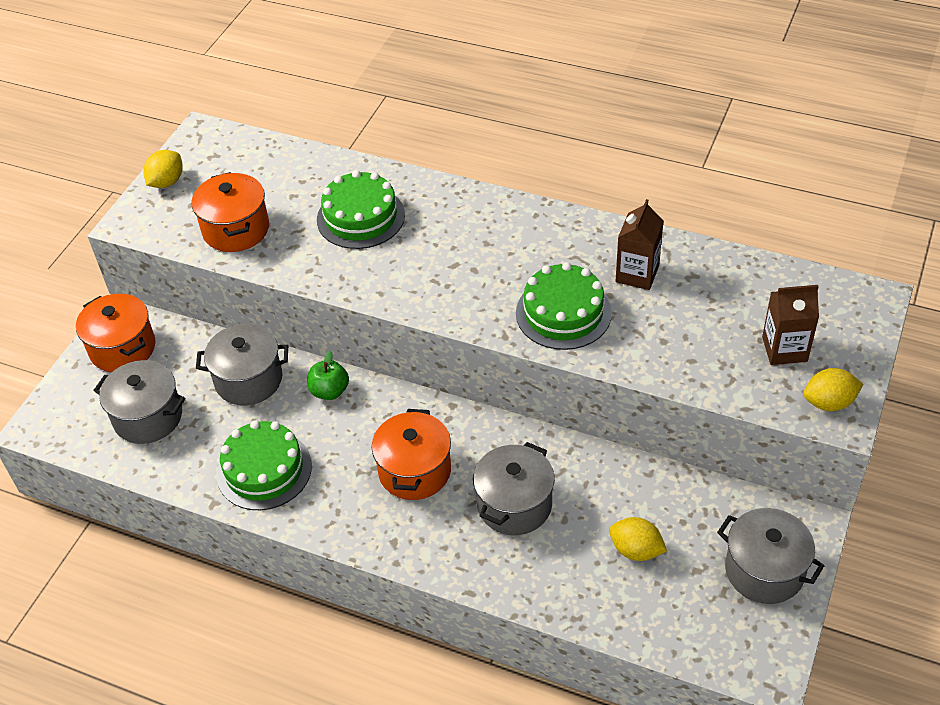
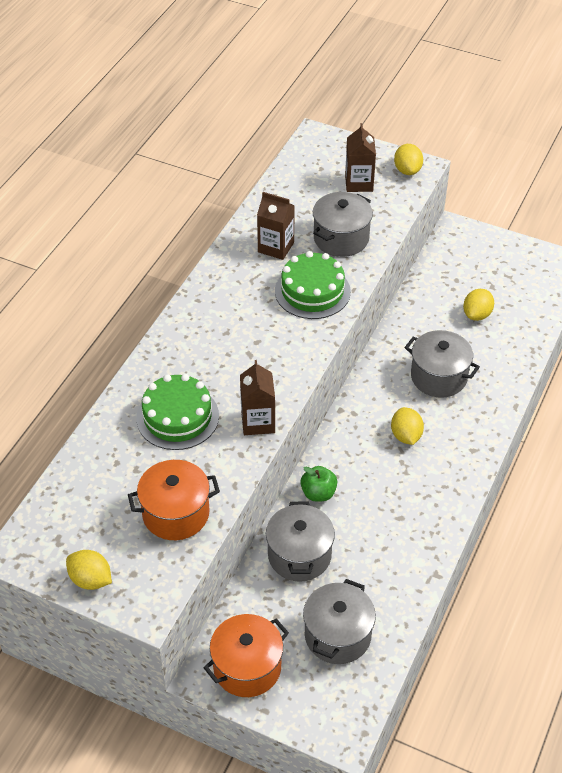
camera: 90 degrees left, 0 degrees up
green cake [217,420,312,510] -> none
orange pot [372,409,451,500] -> yellow lemon [391,407,424,445]
grey pot [717,508,824,604] -> grey pot moved to [313,192,373,257]
none -> brown carton [240,360,275,435]

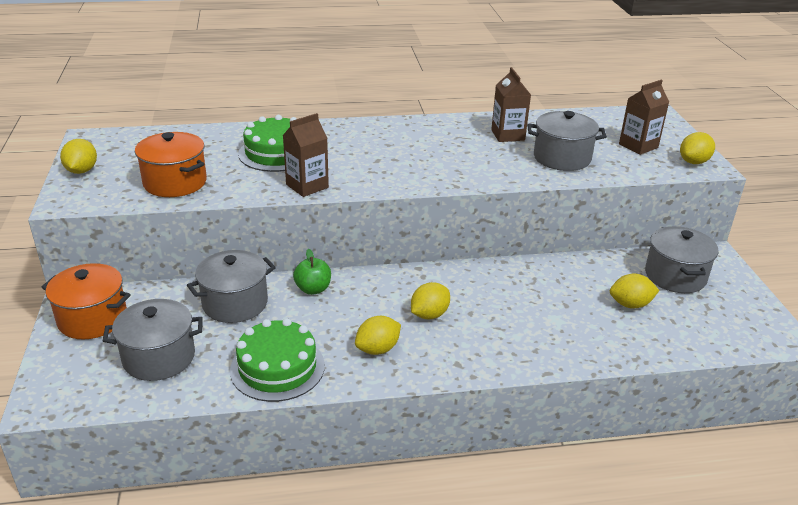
camera: 55 degrees right, 15 degrees down
green cake [275,251,351,319] -> green cake moved to [230,318,325,402]
grey pot [404,330,480,398] -> grey pot moved to [645,226,719,293]
none -> yellow lemon [355,316,401,355]

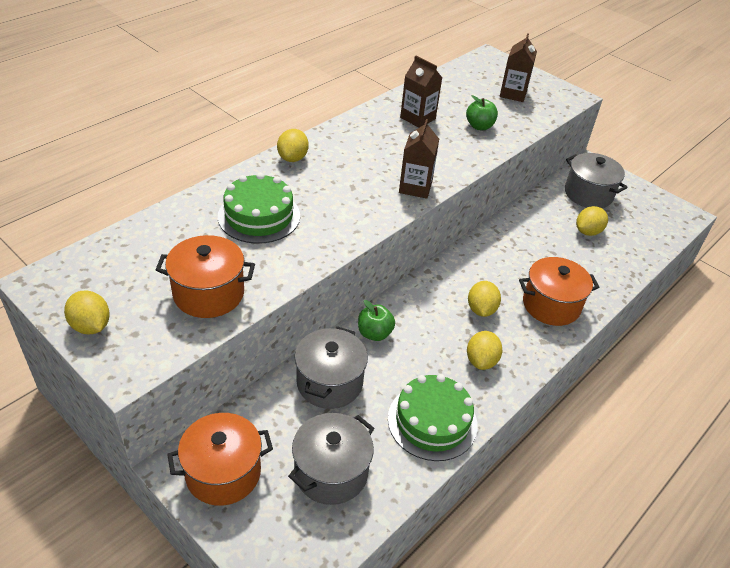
camera: 40 degrees left, 10 degrees up
brown carton [283,113,329,197] -> brown carton moved to [399,119,439,199]
grey pot [527,111,607,171] -> green apple [466,95,498,130]
yellow lemon [680,132,715,164] -> yellow lemon moved to [277,129,309,162]
none -> orange pot [519,257,599,326]

